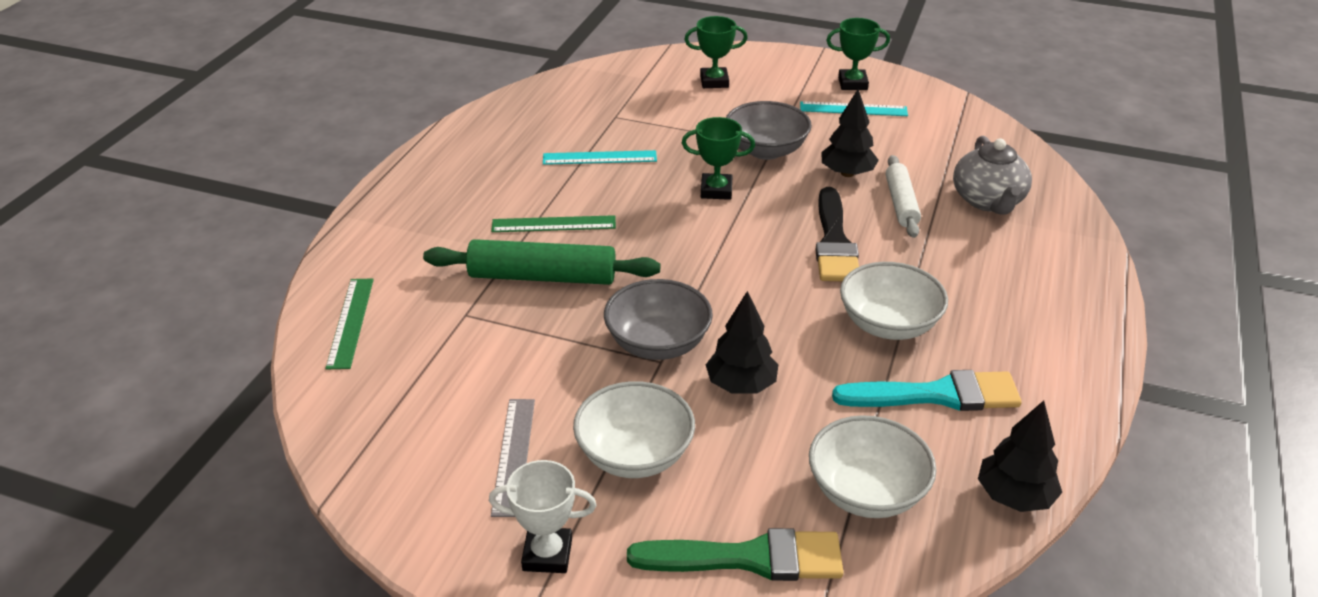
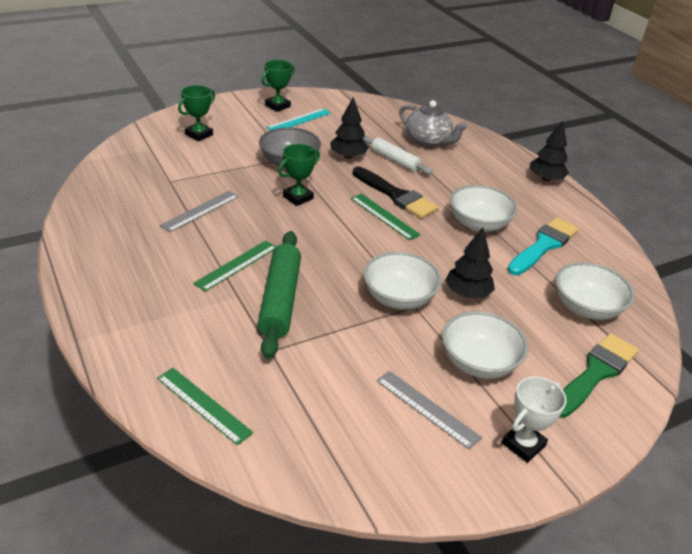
camera: 50 degrees left, 0 degrees up
green rolling pin [423,239,661,285] -> green rolling pin turned 45 degrees counterclockwise [257,231,301,359]
turquoise ruler [543,150,657,165] -> grey ruler [160,191,239,232]
grey bowl [604,279,713,360] -> white bowl [363,252,442,310]
black tree [978,401,1062,512] -> black tree moved to [529,120,569,182]
none -> green ruler [351,193,421,240]

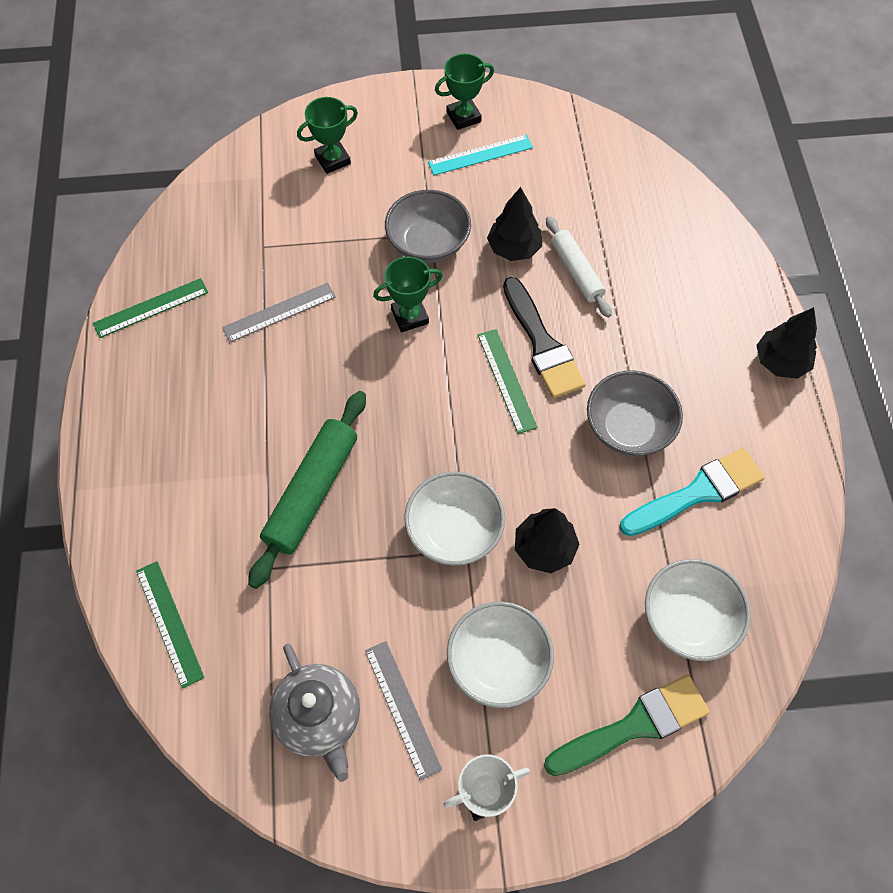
camera: 25 degrees right, 25 degrees up
green ruler [193,241,276,291] -> green ruler moved to [93,278,208,338]
grey teapot [399,100,468,148] -> grey teapot moved to [269,644,360,782]
white bowl [450,185,518,232] -> grey bowl [587,371,683,456]

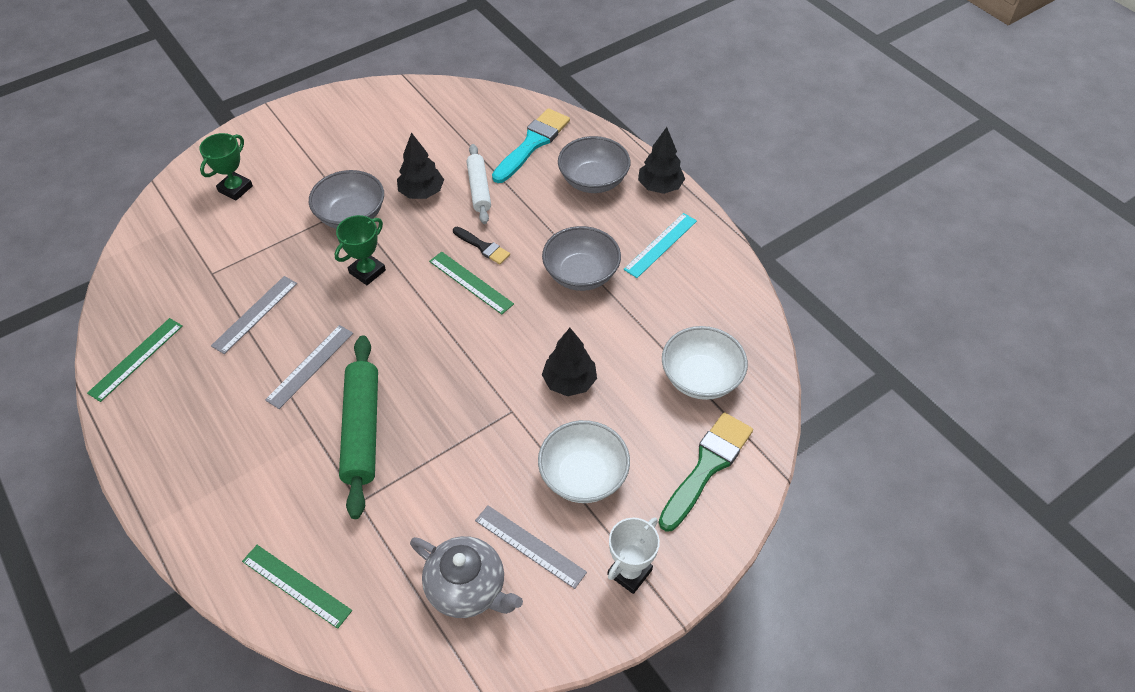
camera: 30 degrees left, 10 degrees down
white bowl [404,471,505,566] -> none
turquoise ruler [428,135,533,175] -> turquoise ruler moved to [623,213,697,278]
green trophy [435,53,494,130] -> none
black brush [503,277,586,398] -> black brush [453,227,510,264], size x0.55
white rolling pin [546,216,612,318] -> white rolling pin turned 45 degrees clockwise [467,144,491,224]
turquoise brush [620,448,765,536] -> turquoise brush moved to [492,108,570,183]
none -> grey ruler [265,325,353,409]
none -> grey bowl [558,136,630,193]

